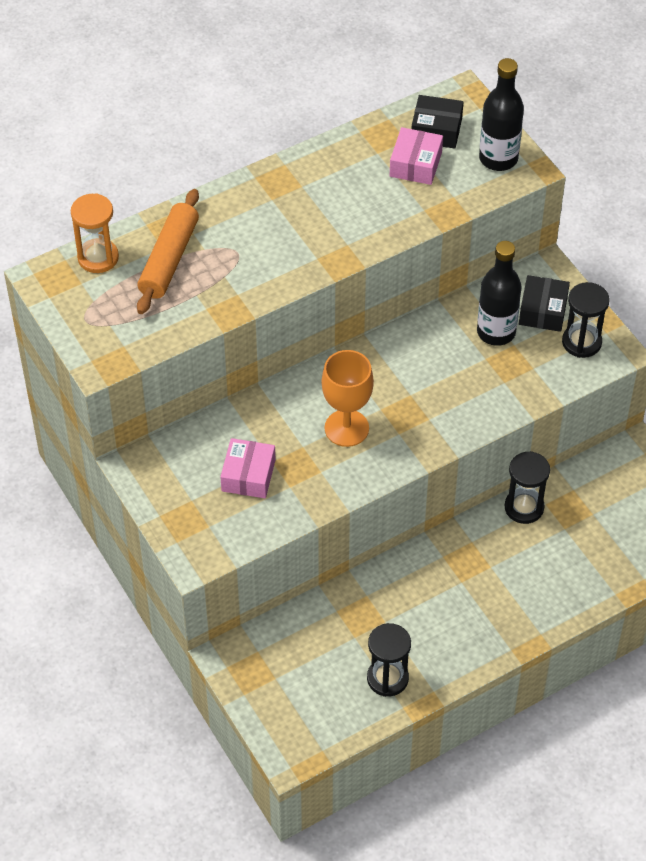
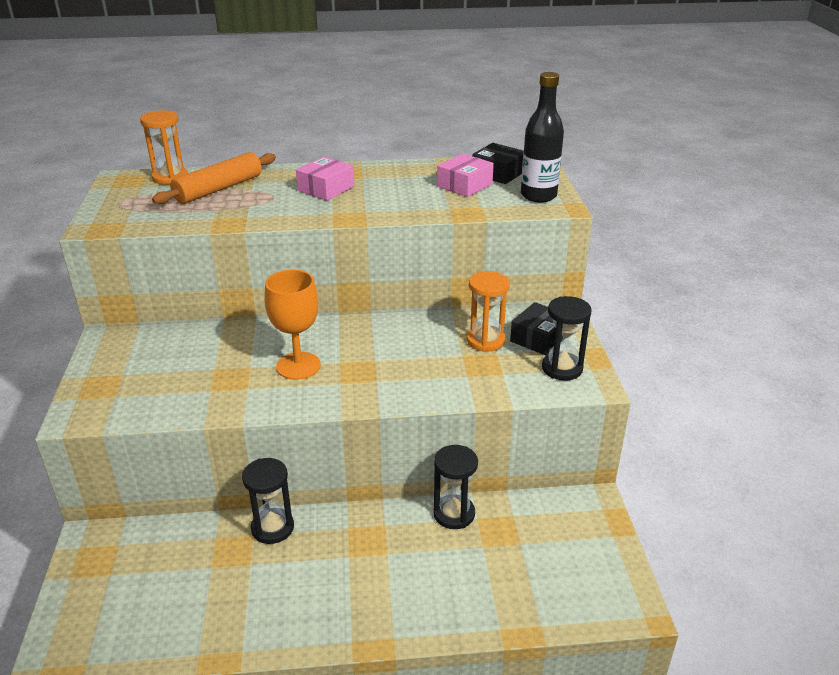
camera: 25 degrees right, 20 degrees down
pink box [220,438,276,498] -> pink box moved to [296,157,354,201]
black hourglass [367,623,411,697] -> black hourglass moved to [242,458,294,544]
black bottle [477,241,522,346] -> orange hourglass [467,271,510,352]

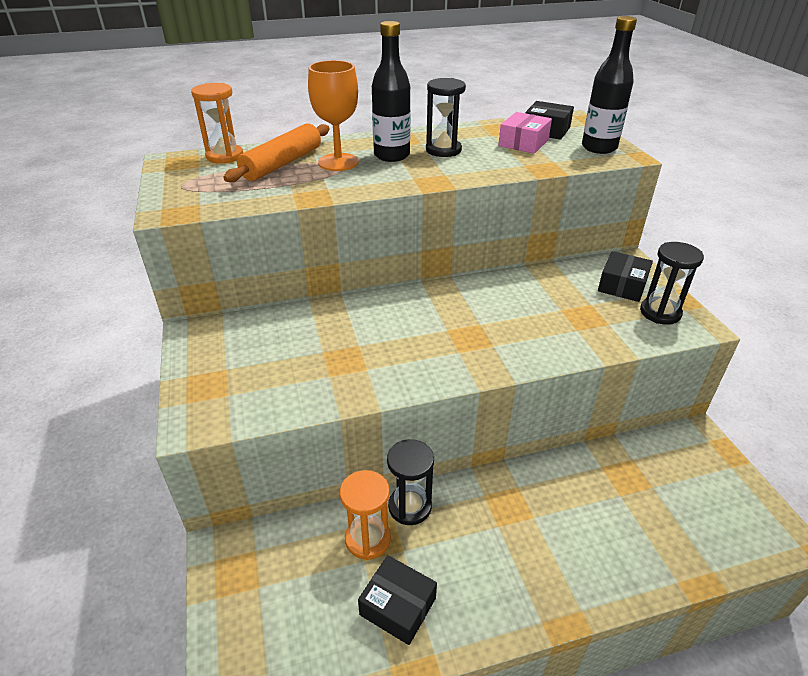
camera: 10 degrees left, 5 degrees up
orange goblet [265,269,321,380] -> orange goblet moved to [308,60,359,171]
pink box [296,157,354,201] -> black bottle [372,21,411,162]
black hourglass [433,445,478,529] -> black hourglass moved to [426,78,466,157]
orange hourglass [467,271,510,352] -> orange hourglass moved to [340,470,391,560]
none -> black box [358,555,437,645]

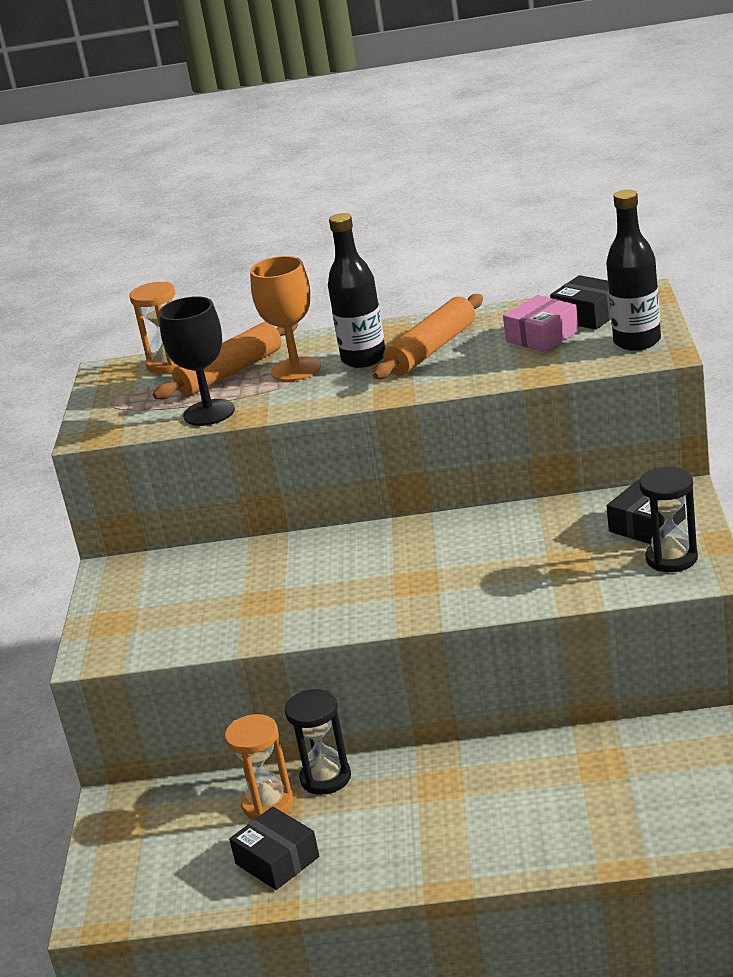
camera: 20 degrees right, 10 degrees down
black hourglass [426,78,466,157] -> orange rolling pin [373,294,483,379]
none -> black goblet [159,296,235,426]

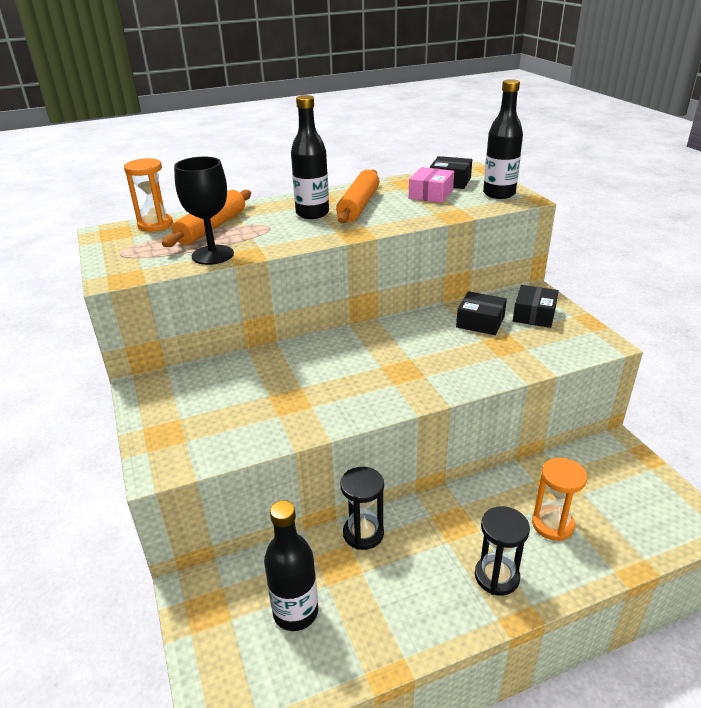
camera: 25 degrees left, 5 degrees up
orange hourglass [225,714,293,820] -> orange hourglass moved to [532,458,587,541]
black box [229,807,319,890] -> black box moved to [456,291,507,335]
orange goblet [250,256,321,382] -> none
black hourglass [639,467,698,572] -> black hourglass moved to [475,506,530,596]
none -> black bottle [264,500,318,631]

